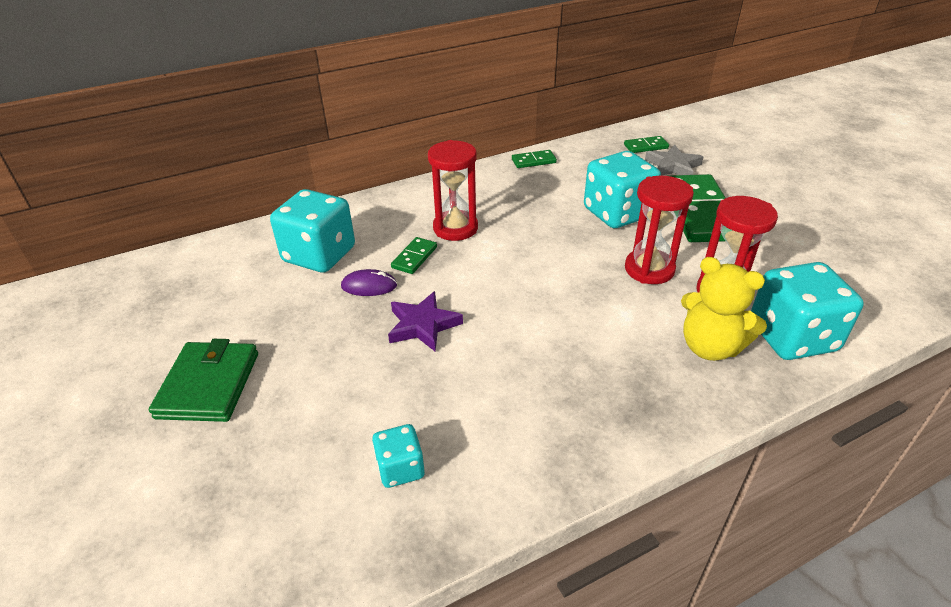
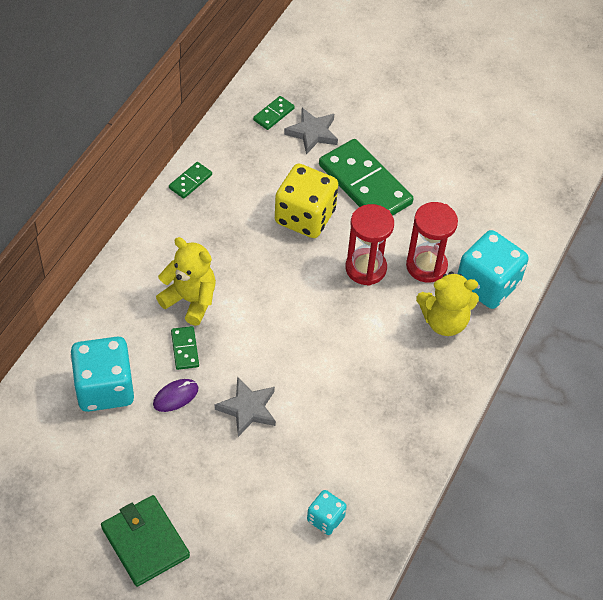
camera: 40 degrees left, 15 degrees up
purple star [388,291,463,351] -> grey star [215,377,276,437]
red hourglass [428,140,478,241] -> yellow teddy bear [156,237,216,326]
turquoise dice [584,151,661,228] -> yellow dice [275,164,338,238]

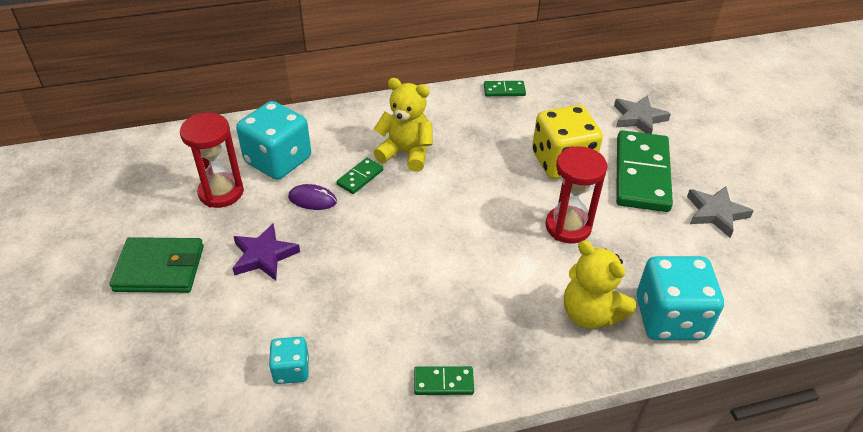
camera: 50 degrees right, 10 degrees down
green wallet [101,495,190,587] -> green wallet turned 75 degrees clockwise [109,237,204,293]
yellow teddy bear [156,237,216,326] -> yellow teddy bear turned 60 degrees counterclockwise [373,78,433,172]
grey star [215,377,276,437] -> grey star moved to [687,186,754,237]
green domino [253,96,295,130] -> green domino moved to [414,366,474,395]
red hourglass [406,202,458,283] -> red hourglass moved to [180,113,244,208]
none -> purple star [232,223,300,281]

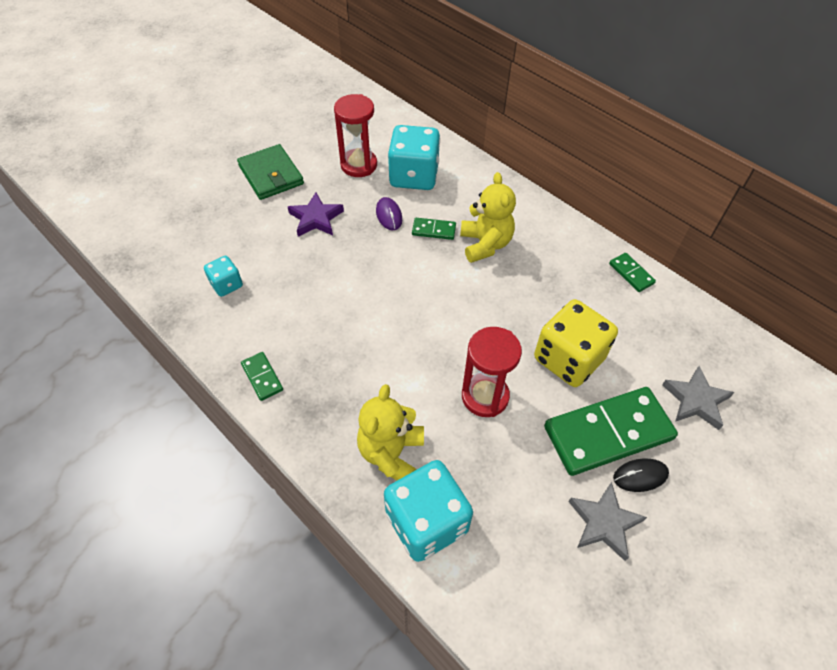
camera: 60 degrees right, 10 degrees up
none -> black mouse [613,459,669,492]

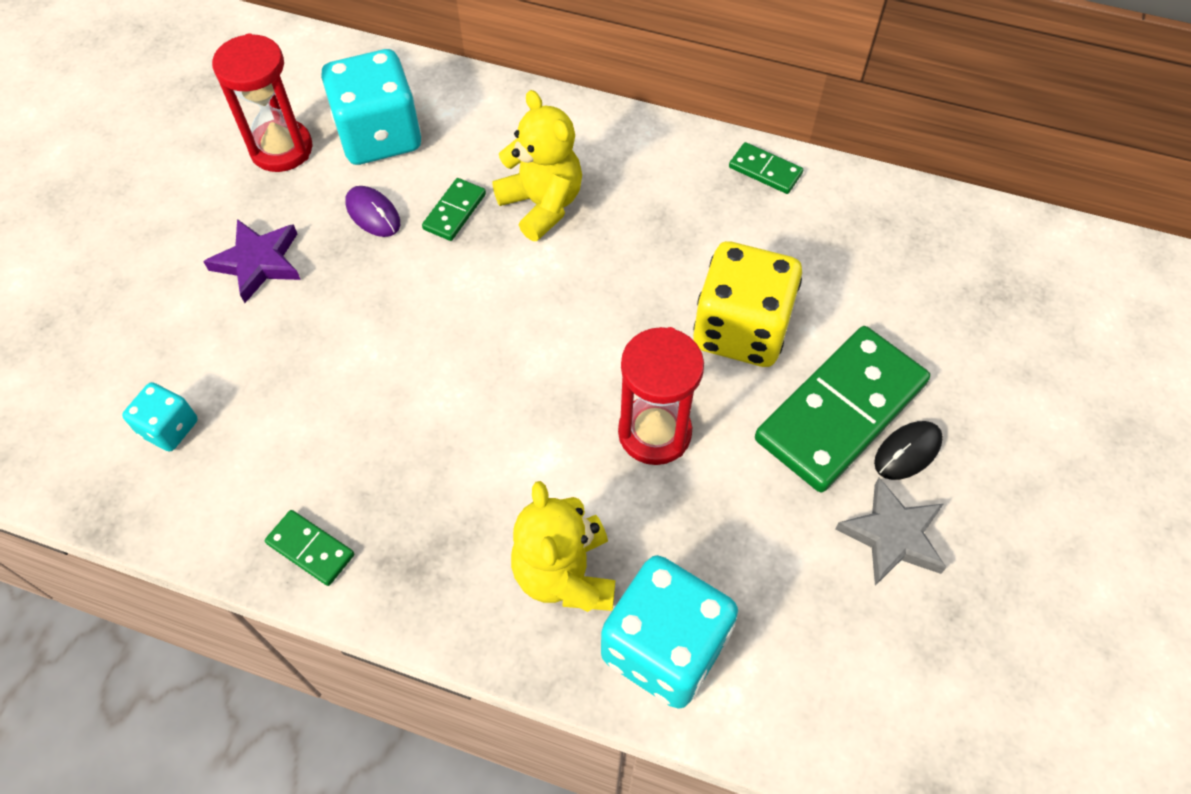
camera: 25 degrees left, 5 degrees up
green wallet [237,144,304,200] -> none
green domino [412,218,456,240] -> green domino turned 45 degrees counterclockwise [422,178,486,241]
grey star [662,366,735,430] -> none

